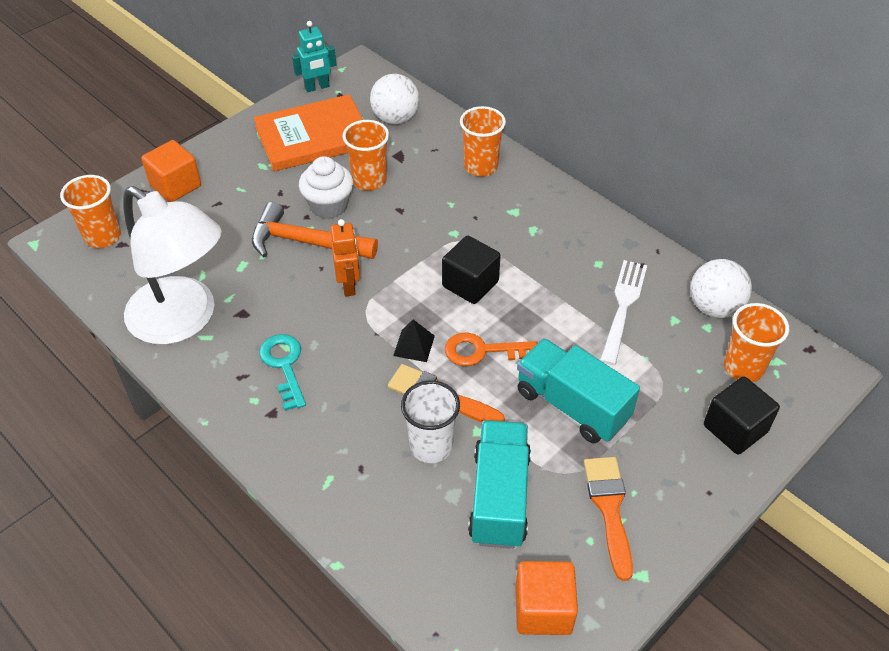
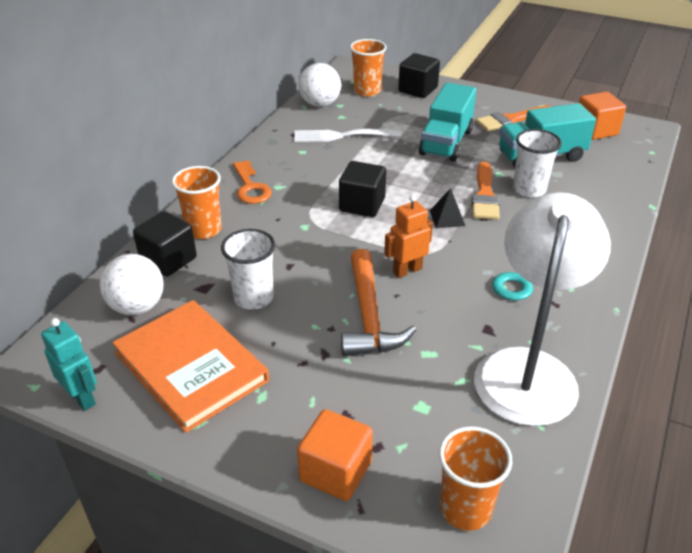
camera: 110 degrees left, 10 degrees down
white cupcake [299,156,353,219] -> none
orange cup [343,120,389,191] -> white cup [221,229,275,310]
orange key [445,332,538,366] -> orange key moved to [233,160,272,204]
none -> black cube [133,211,197,277]

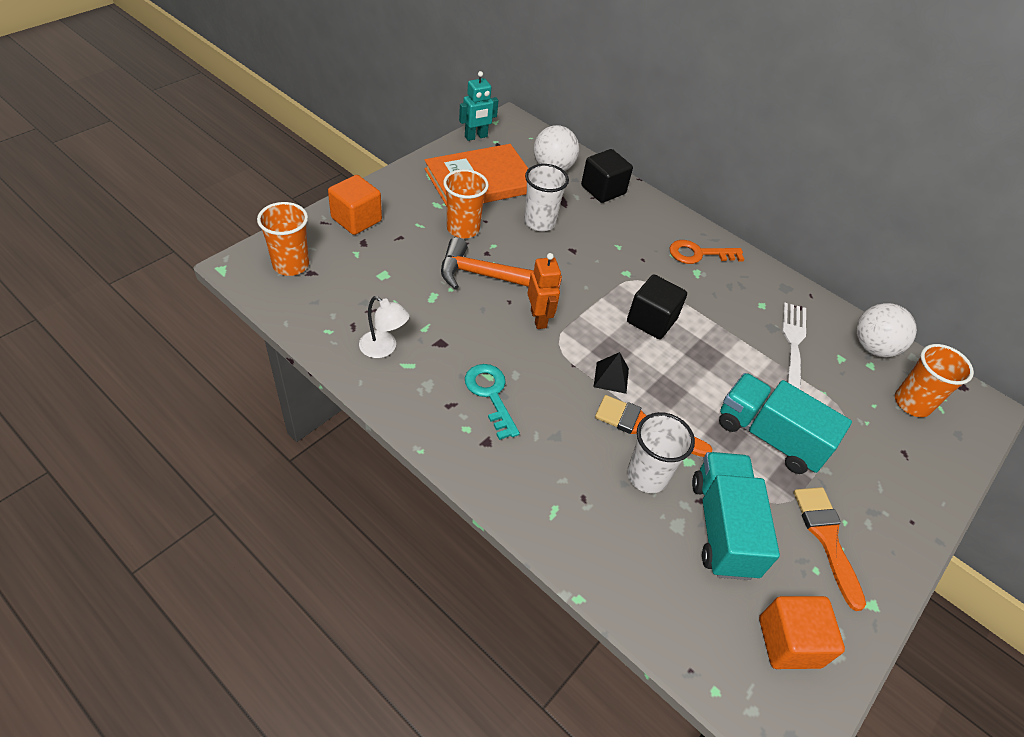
camera: 100 degrees right, 10 degrees up
orange cup [172,166,222,239] -> orange cup moved to [443,169,489,238]
black cube [398,53,440,98] -> none
white lamp [474,192,611,426] -> white lamp [359,296,410,358], size x0.42

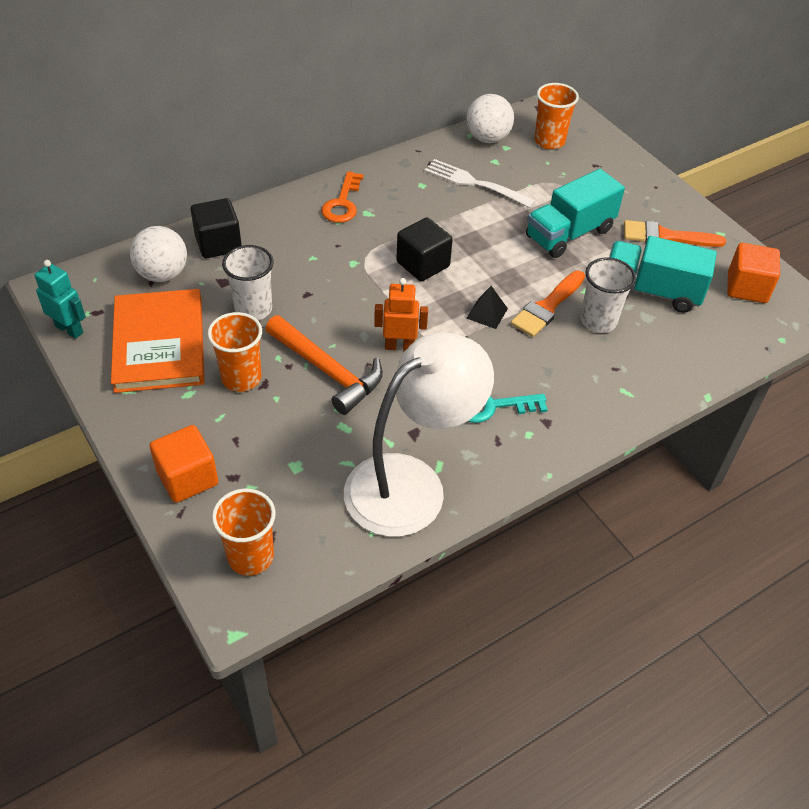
camera: 70 degrees left, 0 degrees up
white lamp [359,296,410,358] -> white lamp [344,332,494,537], size x2.40
orange hammer [441,237,562,290] -> orange hammer turned 75 degrees counterclockwise [265,315,383,415]
turquoise robot [459,71,498,141] -> turquoise robot turned 45 degrees counterclockwise [35,260,86,339]

